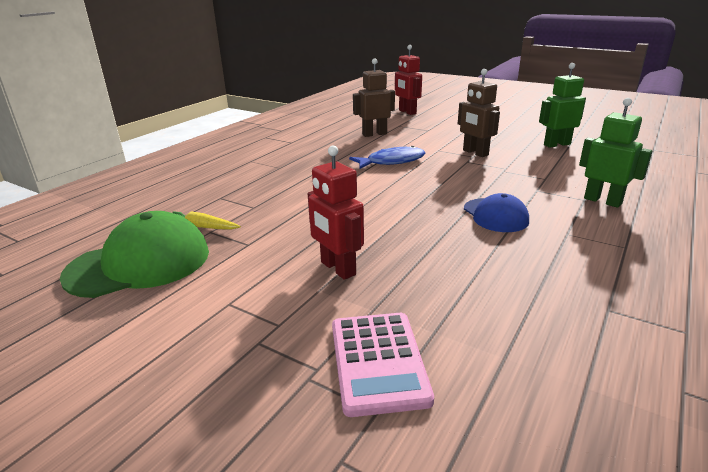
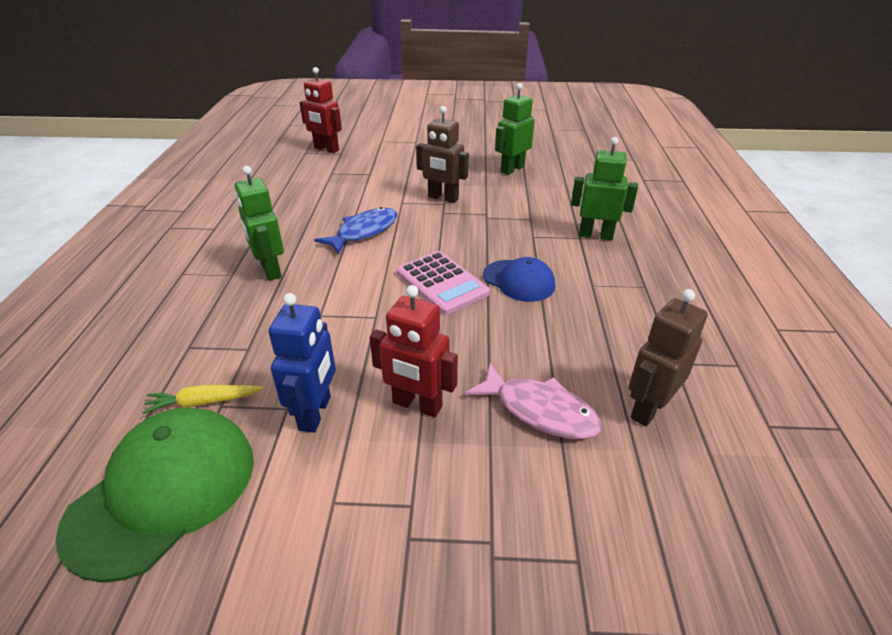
camera: 30 degrees left, 10 degrees up
pink calculator [332,313,434,417] -> pink calculator moved to [397,251,490,315]
brown robot [353,59,395,137] -> brown robot moved to [629,289,708,427]
none -> green robot [235,166,284,281]
none -> blue robot [268,293,336,433]
none -> pink fish [465,363,602,439]

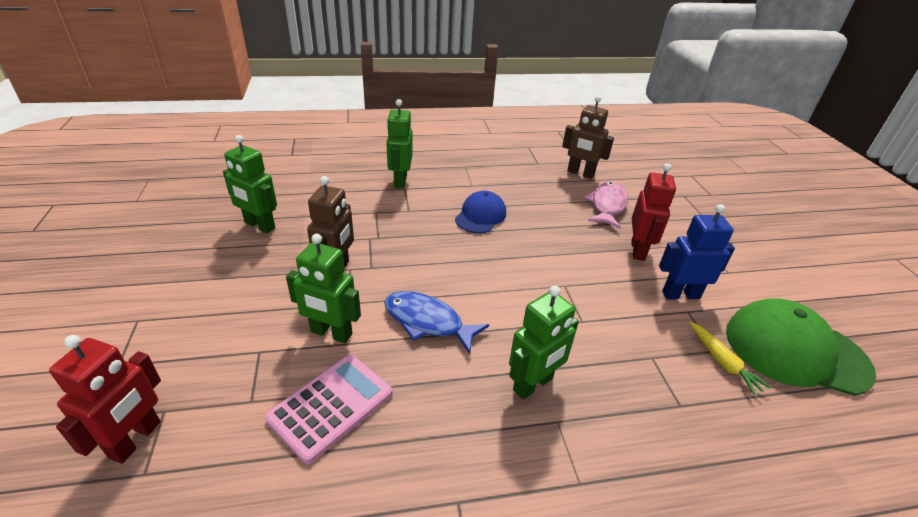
camera: 105 degrees left, 0 degrees up
pink calculator [397,251,490,315] -> pink calculator moved to [265,355,393,464]
none -> green robot [286,234,361,343]

